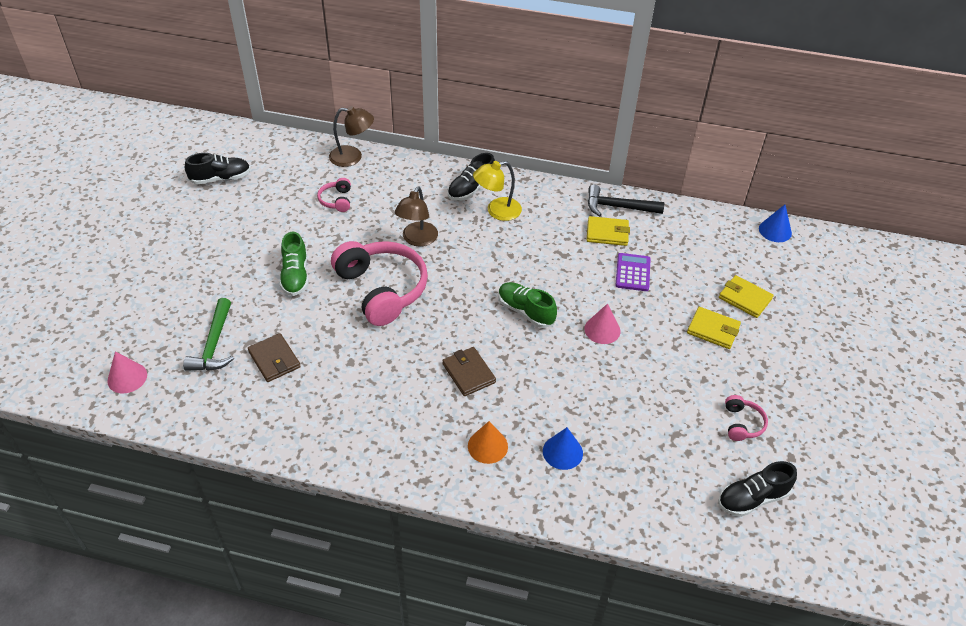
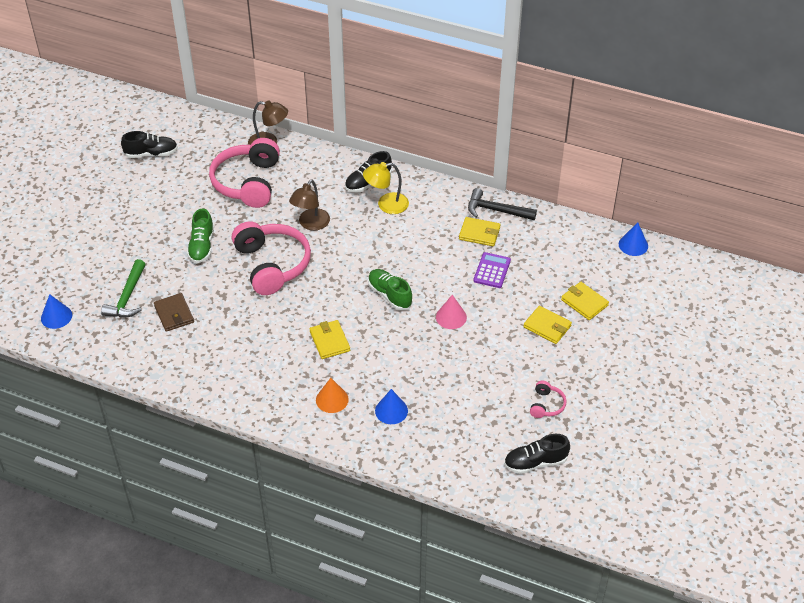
camera: 10 degrees right, 0 degrees up
pink cone [107,351,147,393] -> blue cone [41,294,72,329]
pink headphones [317,178,351,212] -> pink headphones [209,138,280,208], size x2.27
brown wallet [442,347,496,396] -> yellow wallet [310,320,350,359]

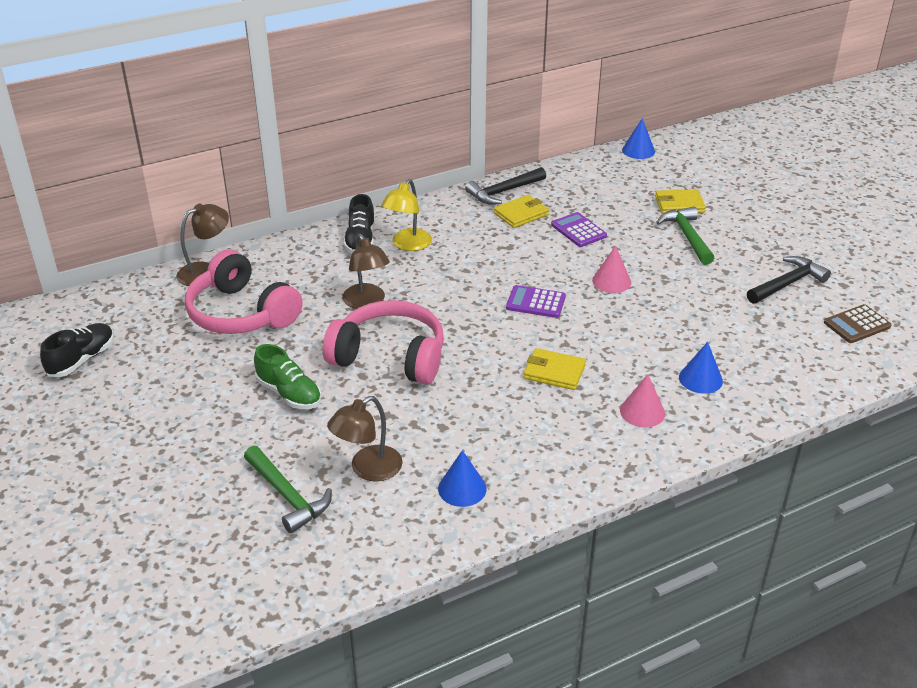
camera: 50 degrees left, 10 degrees down
blue cone [41,294,72,329] -> blue cone moved to [438,450,487,507]
brown wallet [154,293,194,332] -> brown lamp [327,396,403,482]
orange cone [316,378,349,413] -> pink cone [620,374,665,427]
green shoe [368,269,413,310] -> purple calculator [506,285,566,318]
black shoe [504,434,570,474] -> brown calculator [824,304,892,343]
yellow wallet [523,306,572,344] -> green hammer [656,206,714,265]
pink headphones [530,381,566,418] -> black hammer [747,256,831,304]

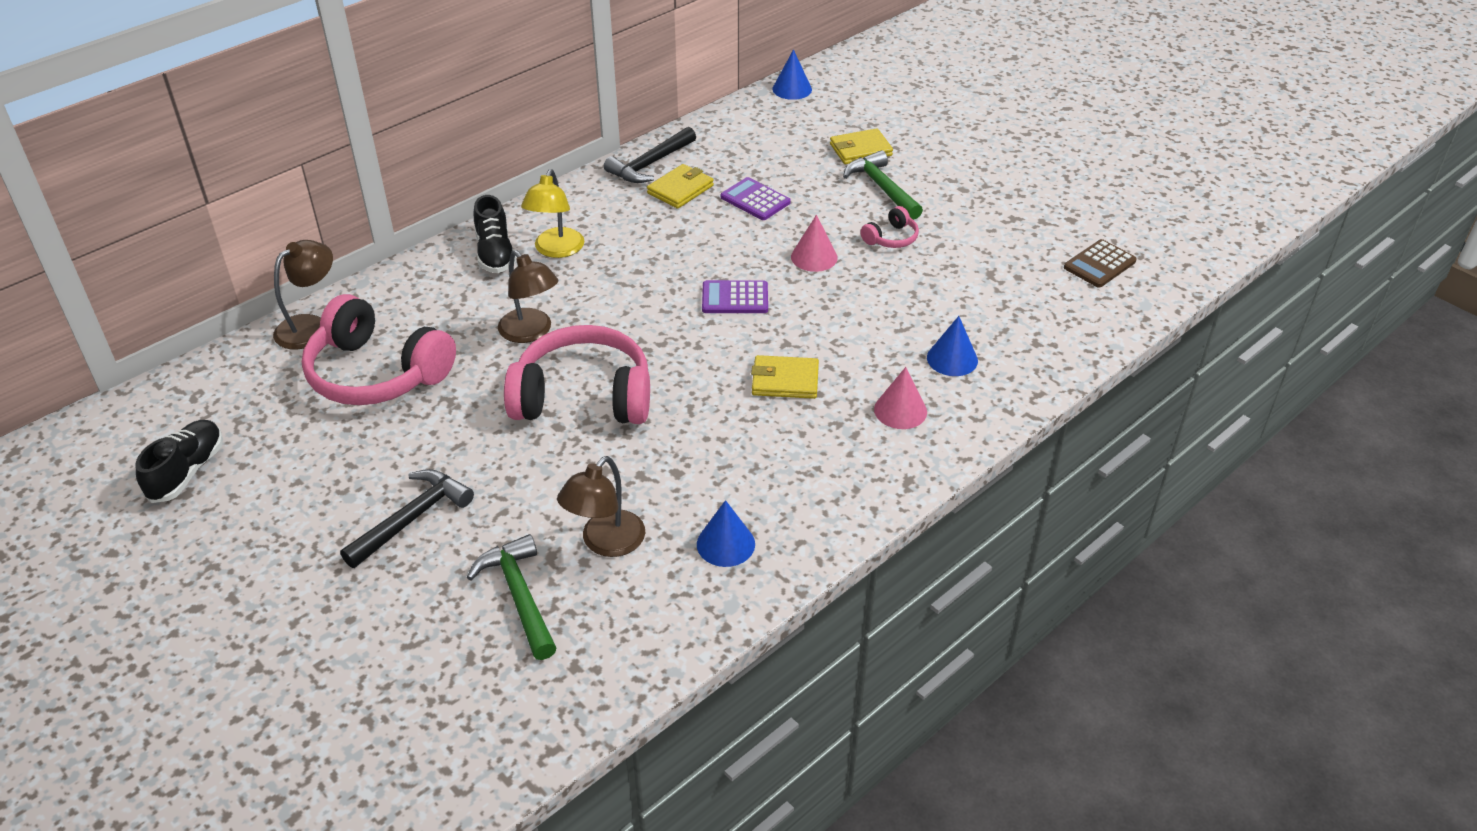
camera: 15 degrees left, 5 degrees up
green hammer [244,446,332,533] -> green hammer turned 150 degrees counterclockwise [467,534,556,660]
green shoe [254,344,322,409] -> none
black hammer [747,256,831,304] -> black hammer moved to [340,469,474,568]
none -> pink headphones [860,206,919,248]

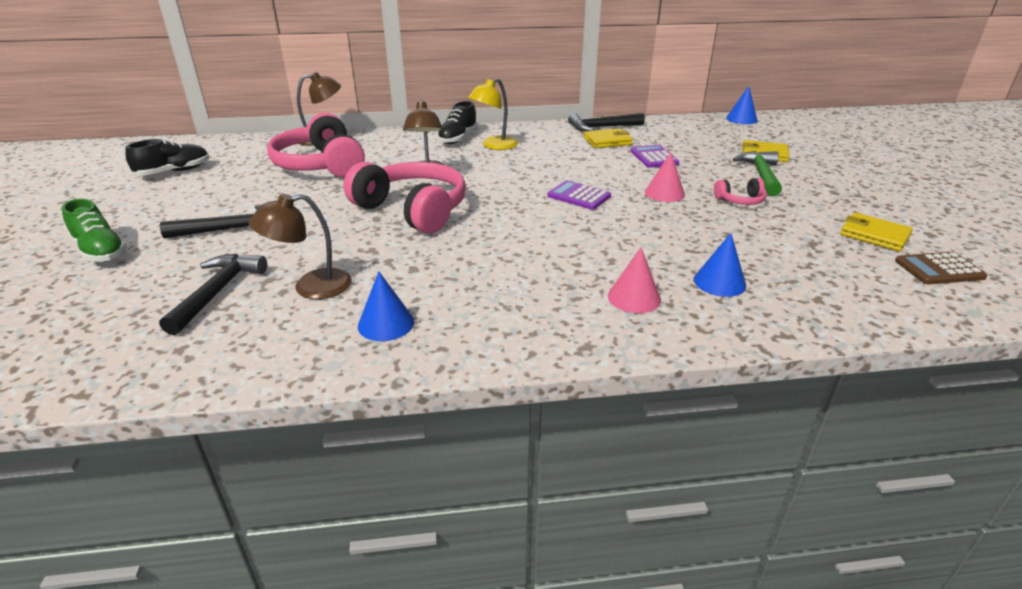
camera: 35 degrees right, 10 degrees down
green hammer [467,534,556,660] -> black hammer [159,254,267,335]
yellow wallet [751,355,819,399] -> yellow wallet moved to [840,213,913,252]
none -> green shoe [62,199,127,262]

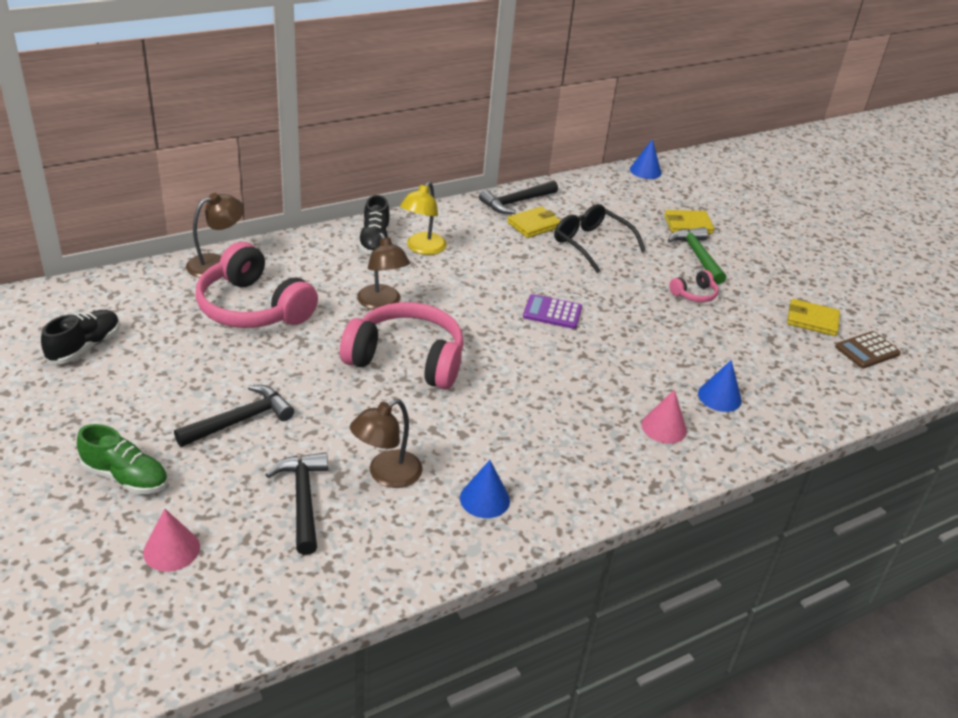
camera: 25 degrees left, 5 degrees up
purple calculator [630,145,679,168] -> black glasses [554,204,646,273]
pink cone [645,152,685,202] -> pink cone moved to [143,509,200,572]

